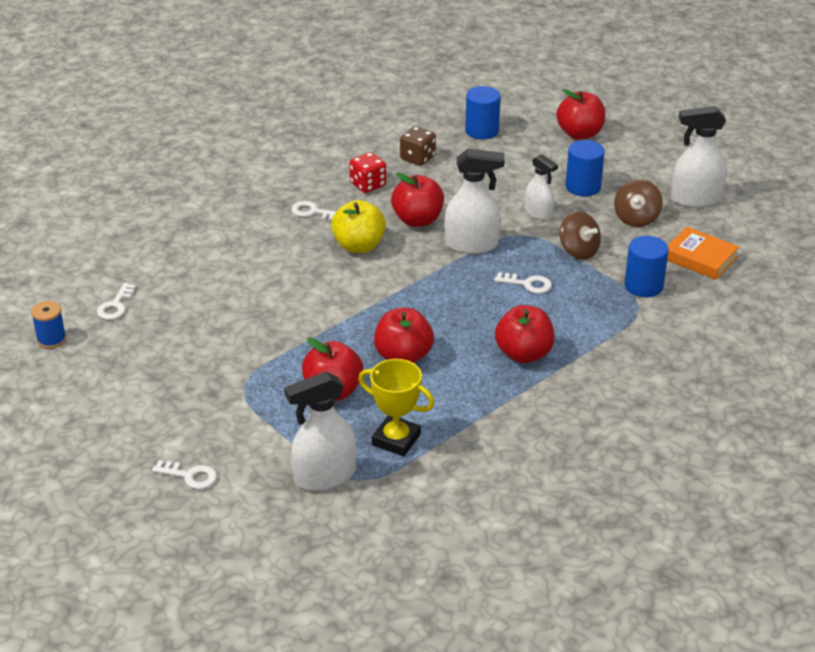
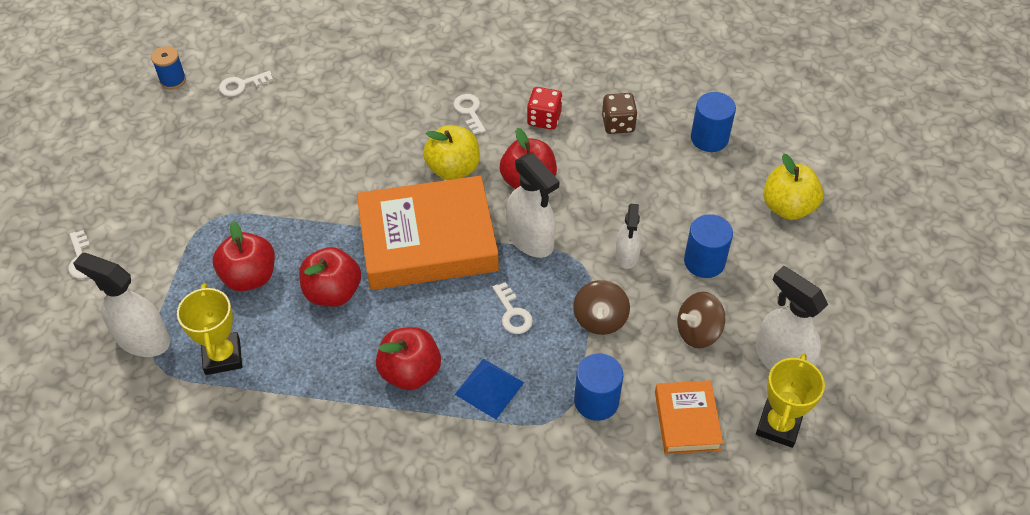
camera: 50 degrees right, 15 degrees up
red apple [556,89,605,139] -> yellow apple [763,154,823,220]
none -> orange book [357,176,499,290]
none -> blue pyramid [455,359,524,419]
none -> yellow trophy [756,353,825,448]

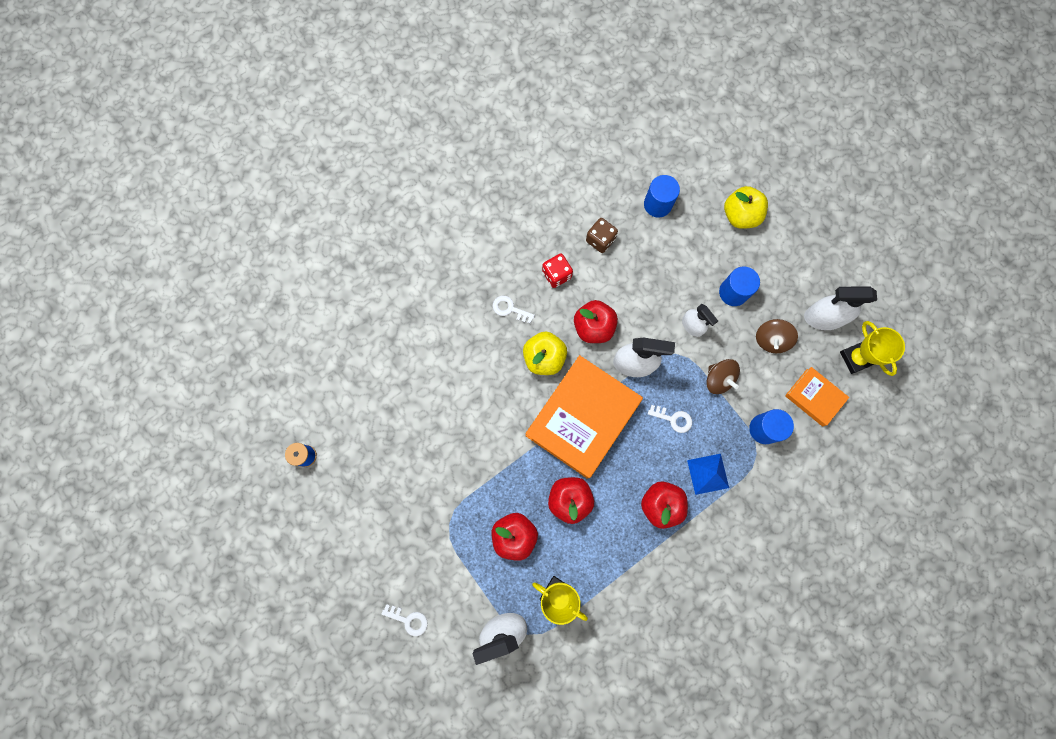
camera: 45 degrees left, 25 degrees up
white key [219,71,273,97] -> none

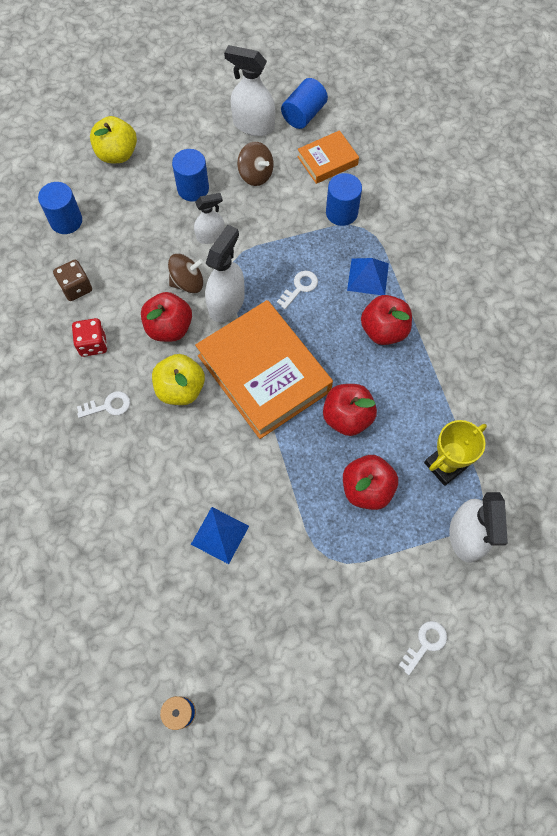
camera: 70 degrees left, 10 degrees down
white key [493,296,535,324] -> white key turned 150 degrees counterclockwise [77,391,130,418]
brown spinning top [706,359,740,394] -> brown spinning top moved to [168,254,204,293]
white spray bottle [804,286,877,330] -> white spray bottle turned 90 degrees clockwise [224,45,275,136]
yellow trophy [840,321,905,376] -> blue cylinder [281,78,328,129]
none -> blue pyramid [191,507,249,564]

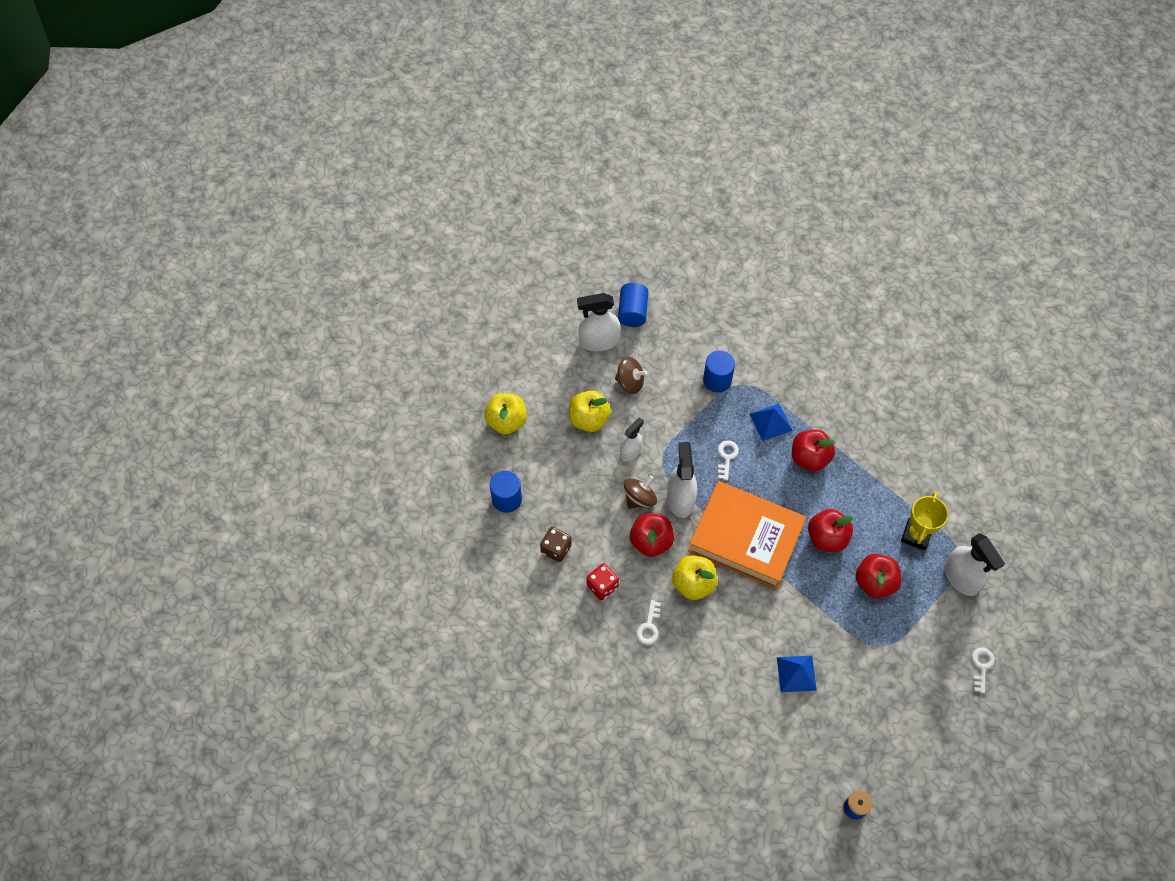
camera: 30 degrees left, 5 degrees down
white key [77,391,130,418] -> white key turned 150 degrees clockwise [636,600,661,645]
blue cylinder [172,149,209,201] -> yellow apple [569,390,611,432]
orange book [297,130,359,184] -> none

